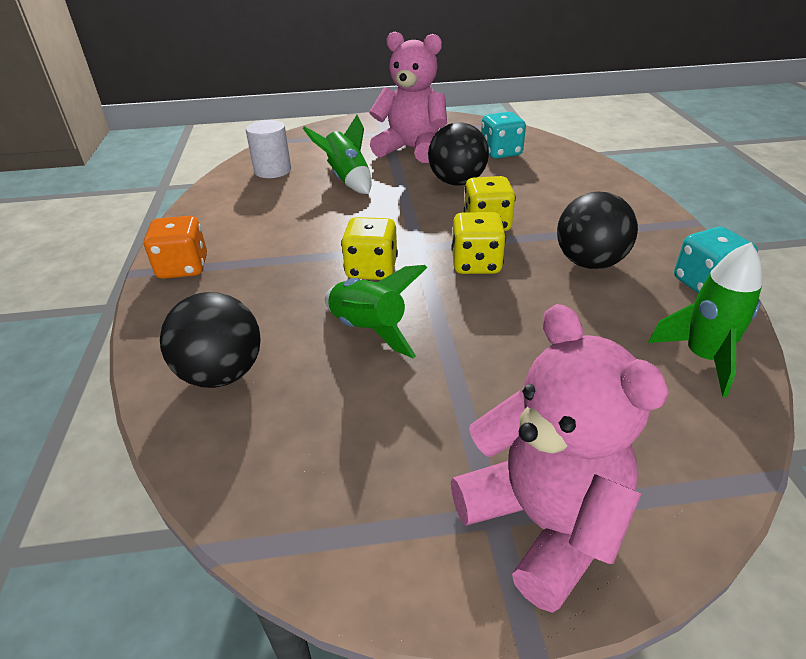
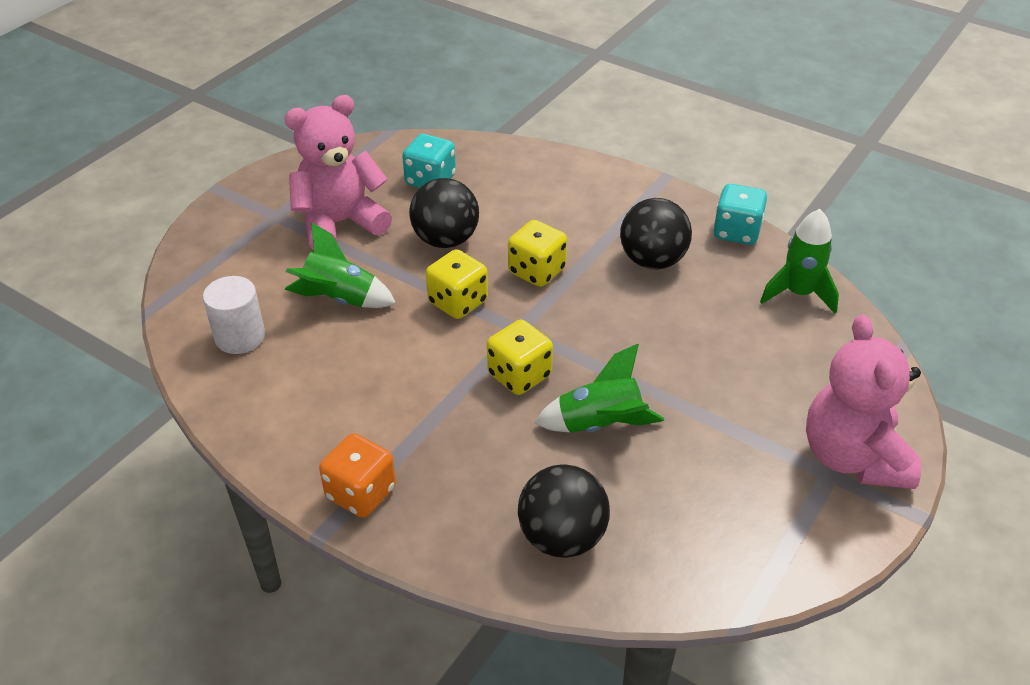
camera: 50 degrees left, 5 degrees up
yellow dice [451,212,506,274] -> yellow dice moved to [426,249,488,319]
pink teddy bear [451,304,669,613] -> pink teddy bear turned 105 degrees counterclockwise [806,314,921,489]

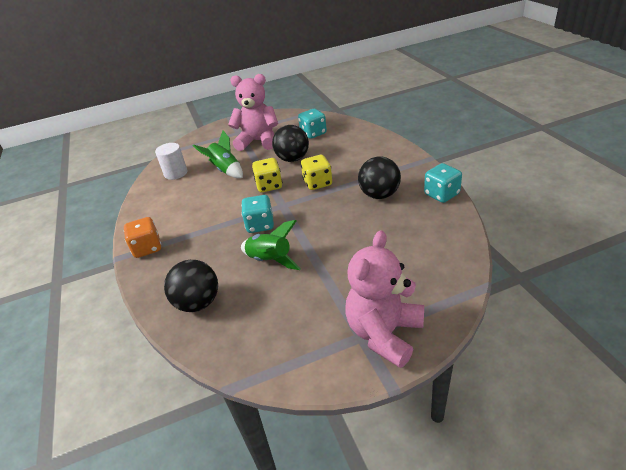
camera: 40 degrees right, 5 degrees down
yellow dice [487,320,553,395] -> turquoise dice [241,195,274,233]
green rocket [760,209,839,314] -> none

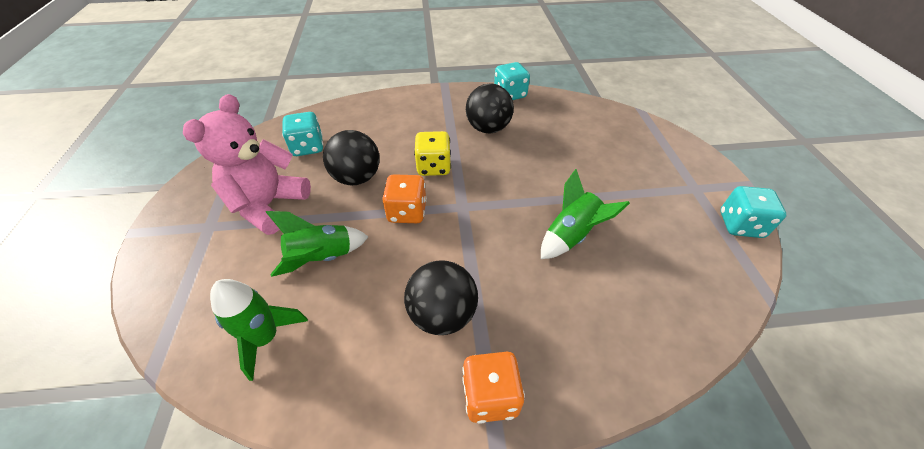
camera: 80 degrees left, 10 degrees up
white cylinder [155,143,187,180] -> green rocket [210,279,308,381]
black ball [164,260,218,312] -> black ball moved to [404,260,478,335]
turquoise dice [241,195,274,233] -> turquoise dice moved to [720,186,786,238]
yellow dice [252,158,282,192] -> orange dice [382,174,427,223]
pink teddy bear [346,230,424,368] -> none

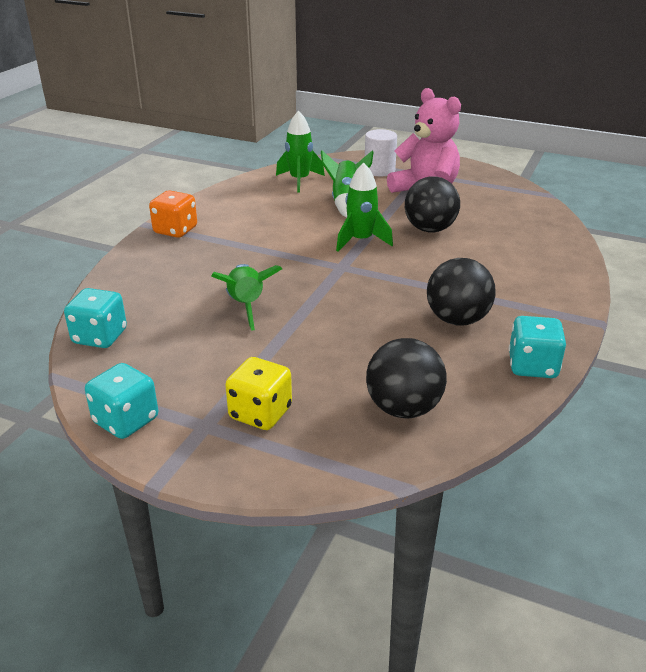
camera: 120 degrees right, 15 degrees down
turquoise dice [282,112,323,156] -> turquoise dice moved to [64,288,127,348]
orange dice [382,174,427,223] -> green rocket [336,163,393,252]
black ball [404,260,478,335] -> black ball moved to [366,338,447,418]
yellow dice [414,131,451,176] -> yellow dice moved to [225,357,292,430]
none -> white cylinder [365,129,397,176]

